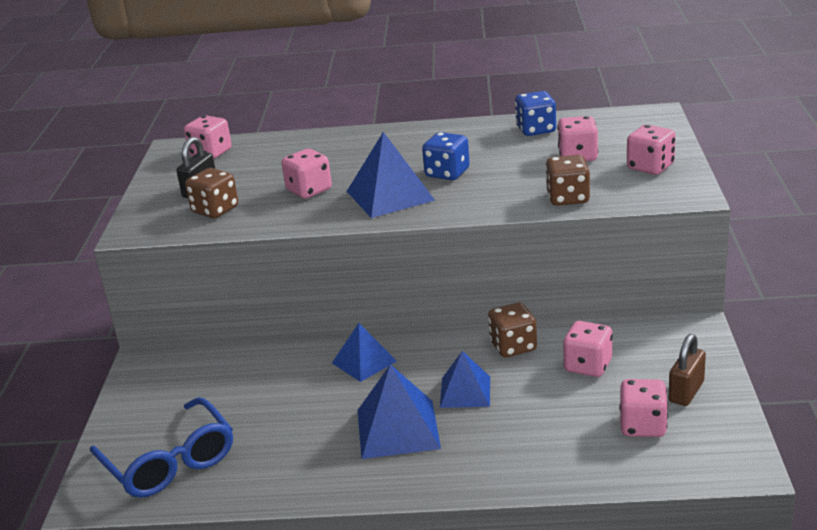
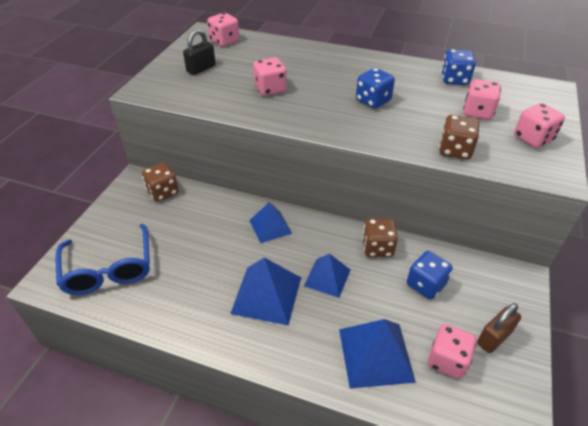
camera: 15 degrees right, 15 degrees up
brown dice [185,168,238,218] -> brown dice moved to [142,163,179,202]
blue pyramid [347,132,435,218] -> blue pyramid moved to [339,319,416,389]
pink dice [563,321,613,377] -> blue dice [407,251,453,299]

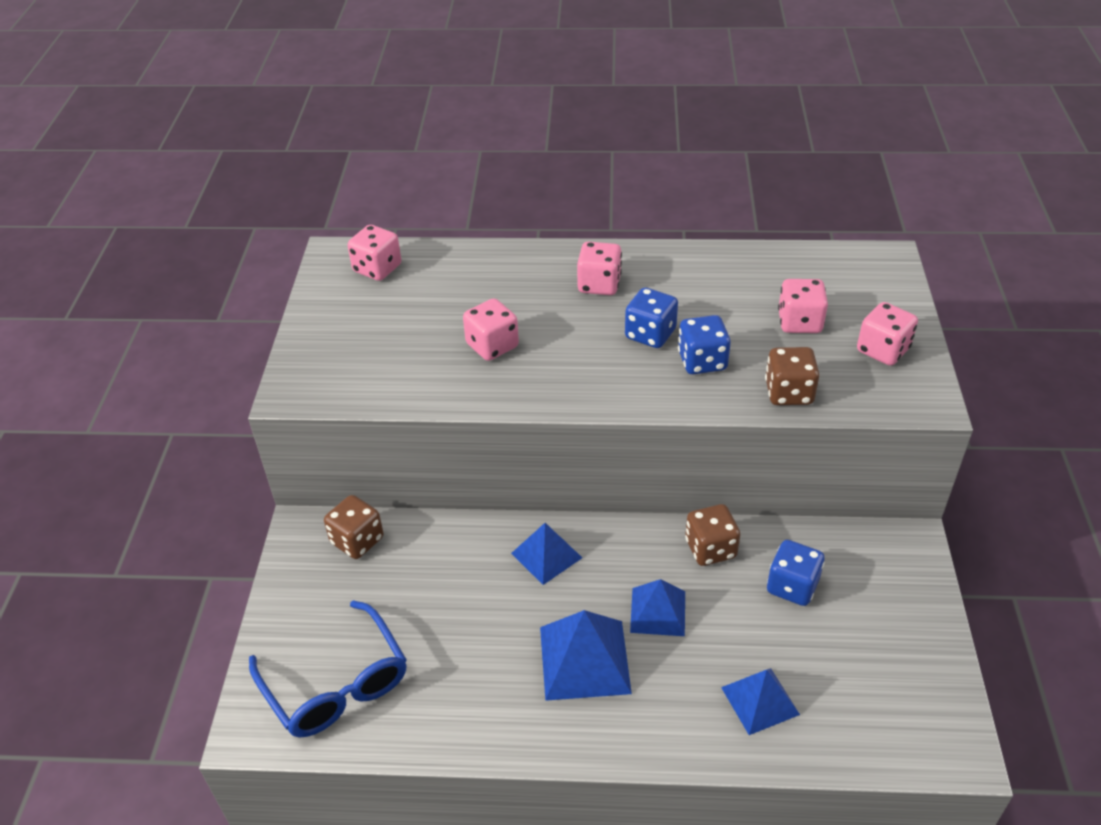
camera: 15 degrees left, 0 degrees up
black padlock [183,29,216,75] -> none
blue pyramid [339,319,416,389] -> blue pyramid [721,668,800,735], size x0.66
pink dice [428,324,476,379] -> pink dice moved to [577,242,622,295]
blue dice [441,49,476,85] -> blue dice moved to [678,315,731,374]
brown padlock [477,303,521,353] -> none

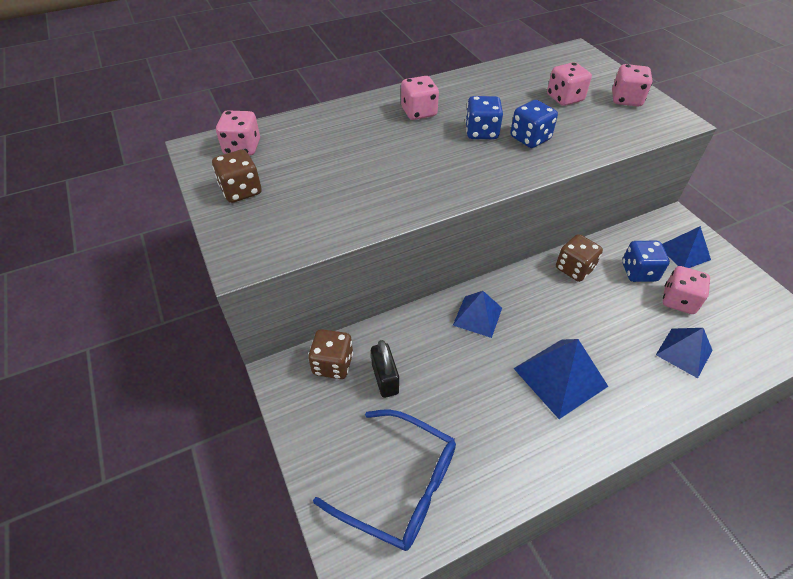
camera: 30 degrees left, 5 degrees up
pink dice [463,298,519,361] -> pink dice moved to [663,266,710,314]
blue pyramid [630,579,685,636] -> blue pyramid moved to [662,226,711,268]
brown dice [765,347,819,405] -> brown dice moved to [212,149,262,203]
none -> black padlock [371,340,399,398]

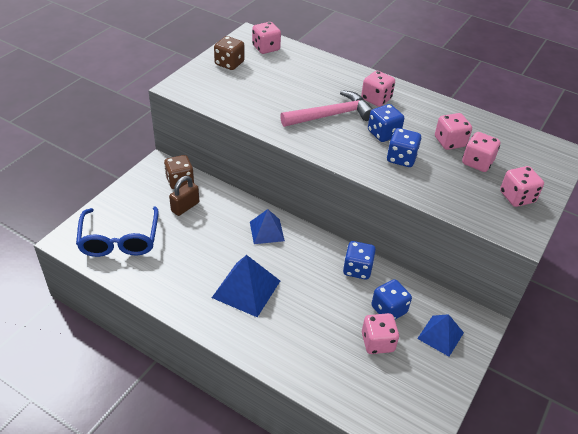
camera: 55 degrees right, 5 degrees down
black padlock [371,340,399,398] -> brown padlock [169,176,199,216]
brown dice [556,234,603,282] -> blue dice [343,241,376,280]
blue pyramid [656,328,713,378] -> none
none -> pink hammer [280,90,373,127]
none -> pink dice [435,113,472,150]

